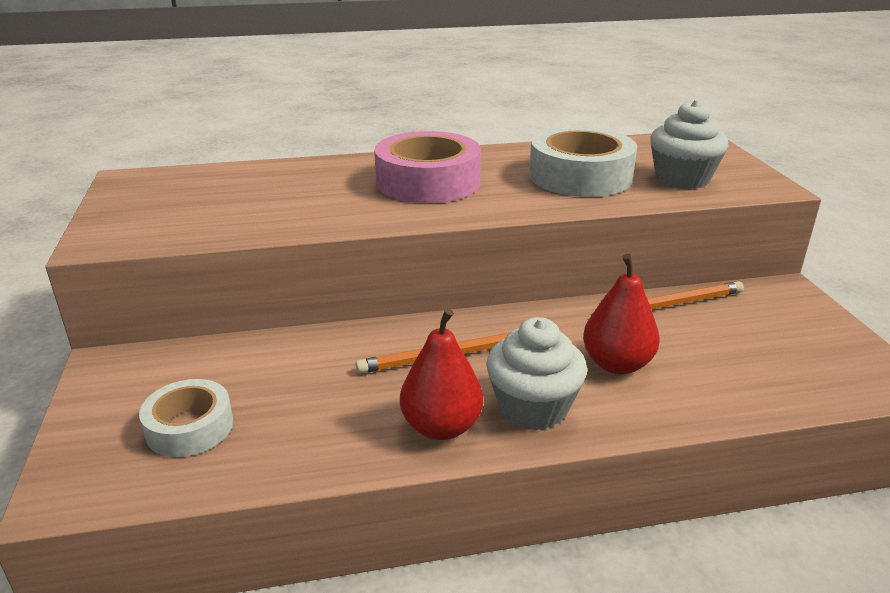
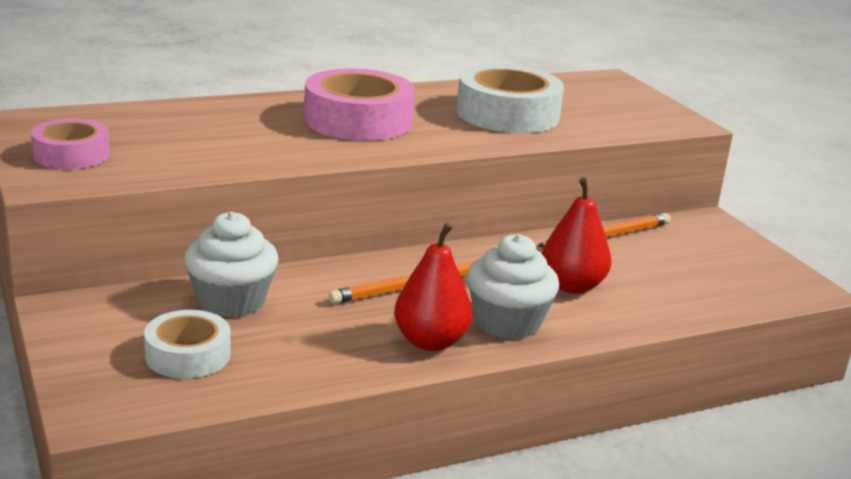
camera: 15 degrees left, 5 degrees down
white cupcake [650,100,728,189] -> white cupcake moved to [184,211,278,318]
none -> pink tape [31,119,110,169]

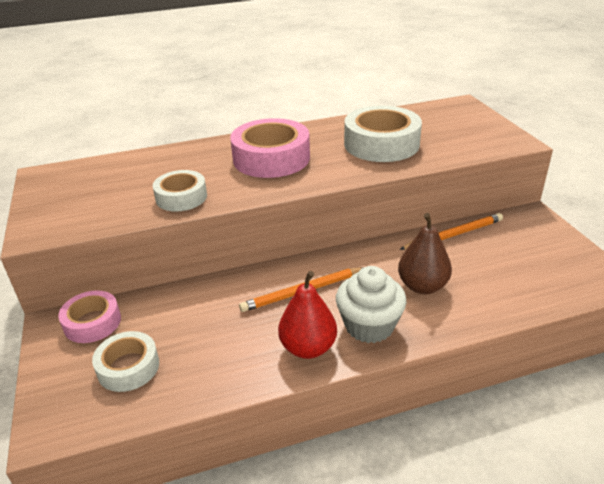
camera: 10 degrees right, 10 degrees up
pink tape [31,119,110,169] -> pink tape moved to [58,290,121,343]
white cupcake [184,211,278,318] -> none
red pear [542,177,612,294] -> brown pear [398,213,452,294]
none -> white tape [153,170,207,212]

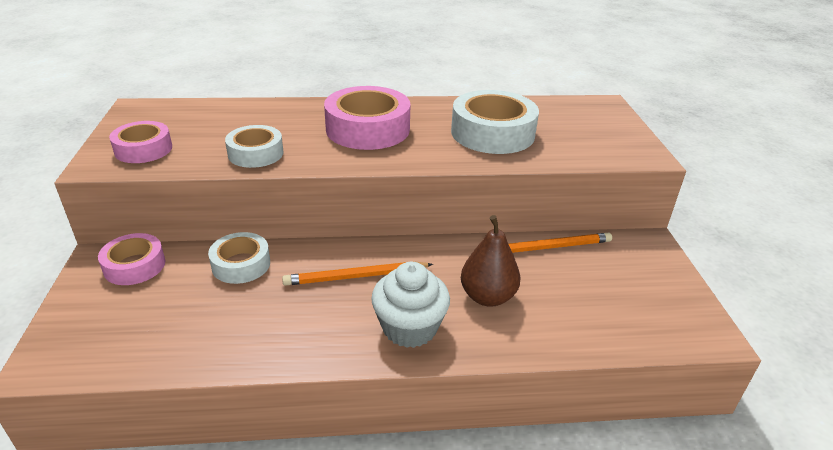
camera: 10 degrees right, 0 degrees up
white tape [92,331,159,392] -> white tape moved to [208,232,270,284]
red pear [278,271,337,359] -> none
none -> pink tape [109,121,172,163]

